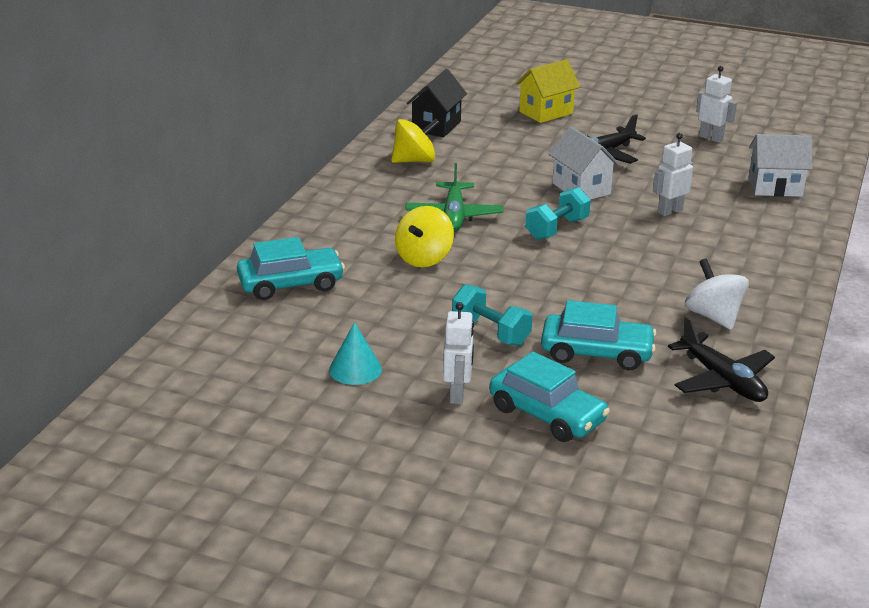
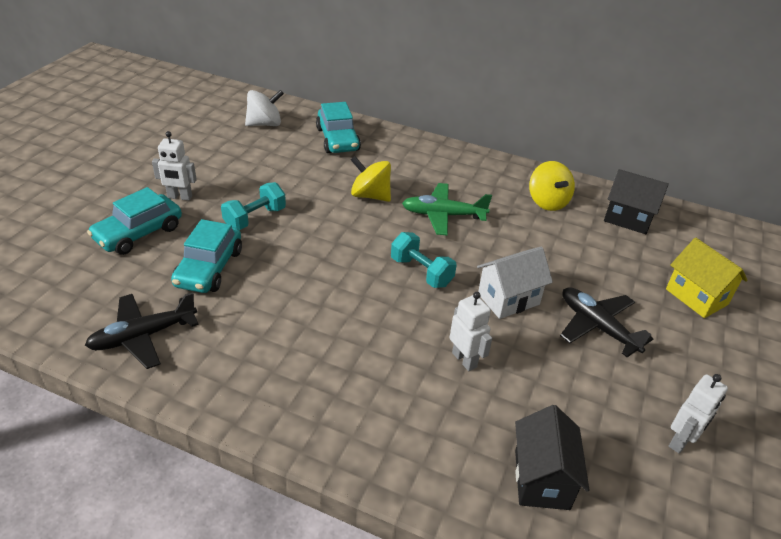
camera: 90 degrees right, 10 degrees up
turquoise cone [329,322,382,385] -> none
white spinning top [685,258,749,330] -> white spinning top moved to [245,90,284,126]
white house [748,134,813,197] -> black house [515,405,589,510]

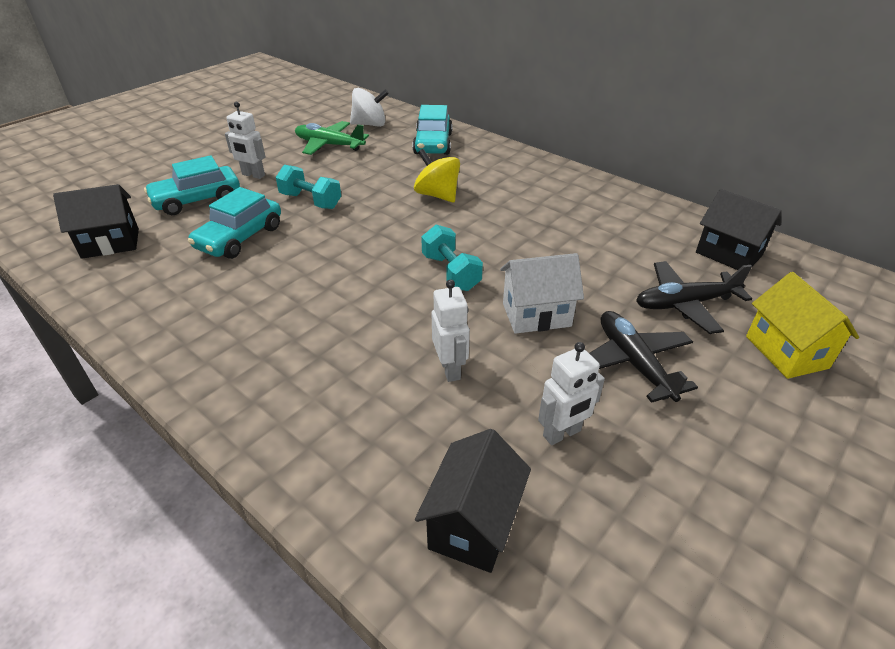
camera: 20 degrees right, 0 degrees up
black plane [85,292,199,369] -> black plane moved to [636,261,752,334]
turquoise dumbbell [221,182,286,230] -> turquoise dumbbell turned 60 degrees clockwise [276,165,341,209]
green plane [402,183,492,236] -> green plane moved to [295,121,369,155]
yellow spinning top [529,161,575,211] -> none
white robot [669,374,728,454] -> white robot moved to [538,342,605,445]
none -> black house [53,184,139,259]

